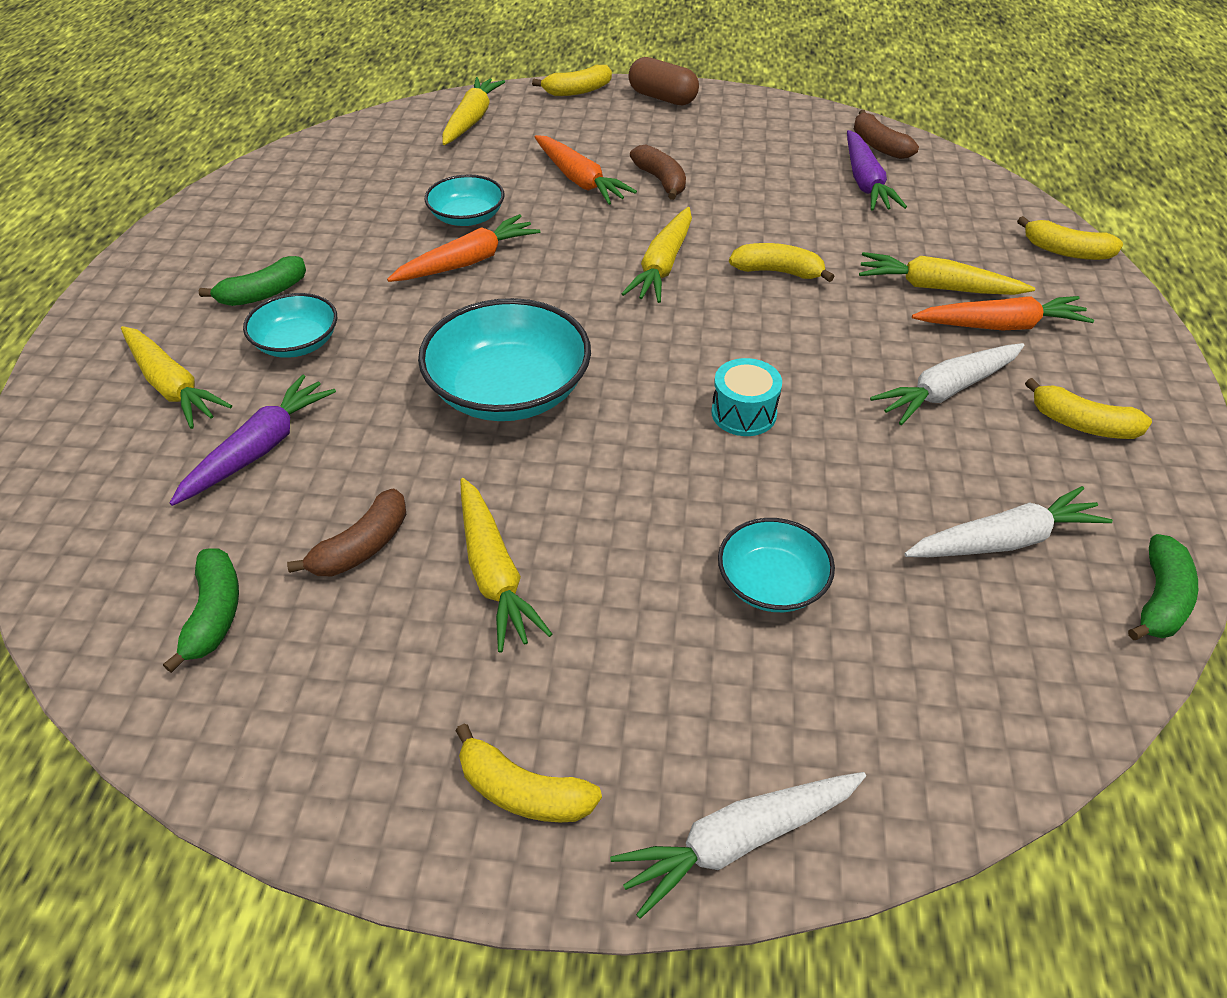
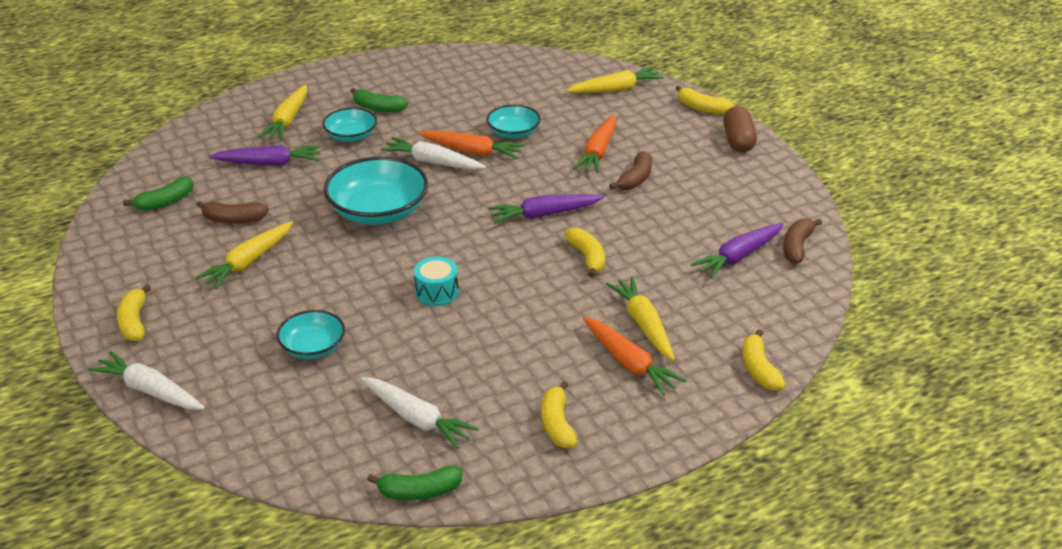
camera: 55 degrees right, 10 degrees down
yellow carrot [622,207,692,303] -> purple carrot [488,194,604,224]
white carrot [870,343,1024,425] -> white carrot moved to [381,137,486,170]

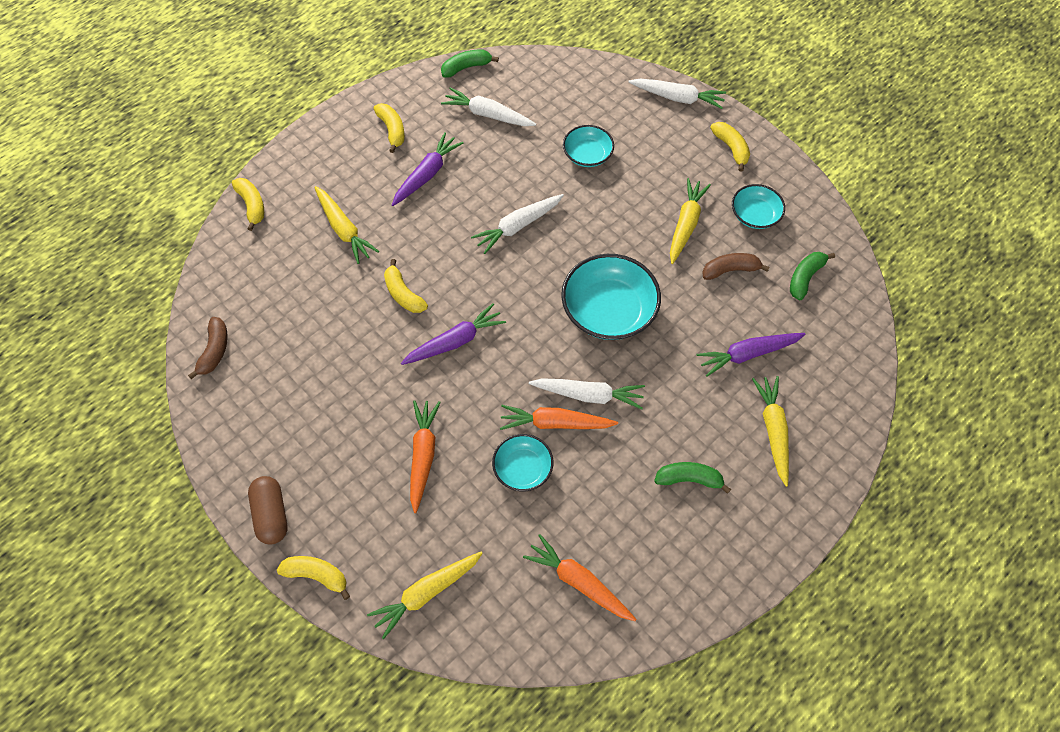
camera: 165 degrees right, 25 degrees up
turquoise bowl [323,108,377,142] -> turquoise bowl moved to [732,184,785,229]
turquoise drum [414,257,458,306] -> white carrot [471,194,564,254]
orange carrot [583,317,686,396] -> orange carrot moved to [523,534,636,621]
brown banana [609,151,652,190] -> none
purple carrot [690,223,784,279] -> purple carrot moved to [392,132,463,206]

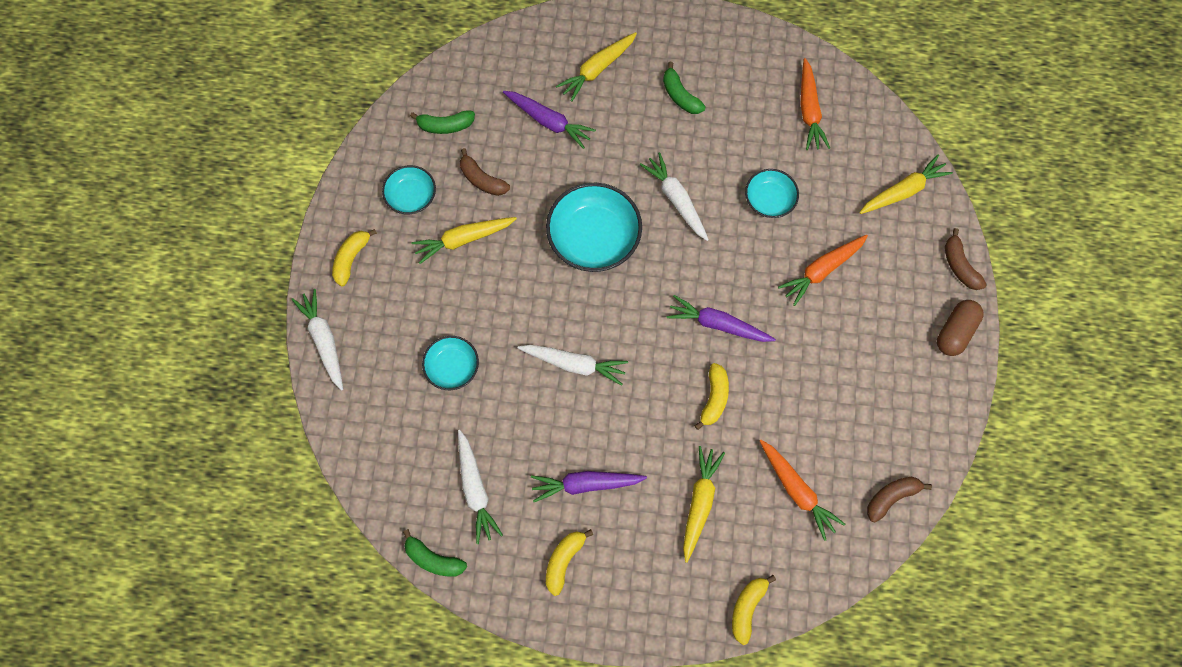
camera: 130 degrees left, 10 degrees up
yellow banana [277,556,350,600] -> brown banana [945,228,987,290]
yellow carrot [367,551,483,639] -> yellow carrot turned 45 degrees counterclockwise [859,154,953,214]
orange carrot [500,405,618,430] -> orange carrot moved to [760,440,845,541]

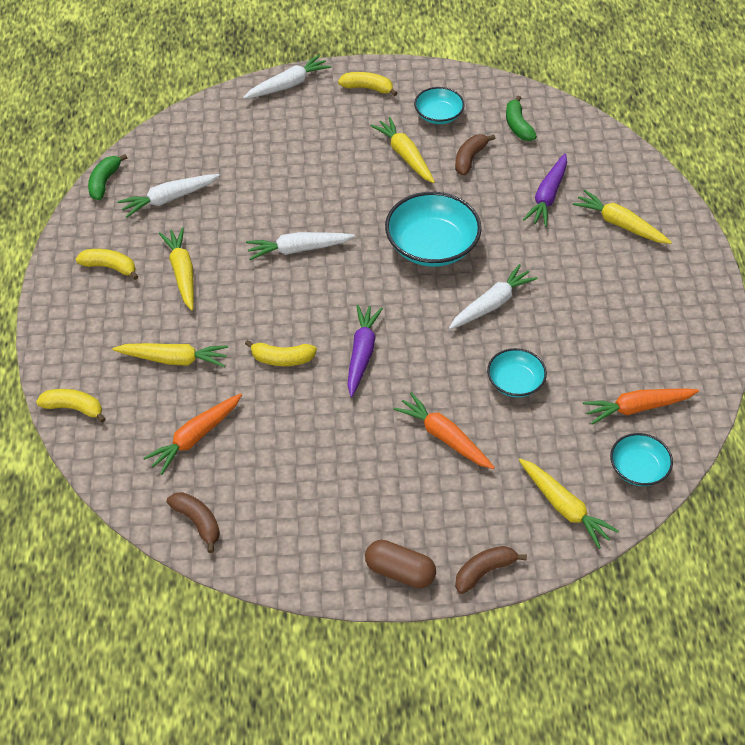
camera: 80 degrees right, 20 degrees down
turquoise bowl [422,336,479,390] -> turquoise bowl moved to [610,433,673,486]
white carrot [518,345,628,386] -> white carrot turned 75 degrees clockwise [246,232,355,260]
purple carrot [531,471,647,502] -> yellow carrot [159,227,194,311]
green banana [663,62,705,114] -> none

